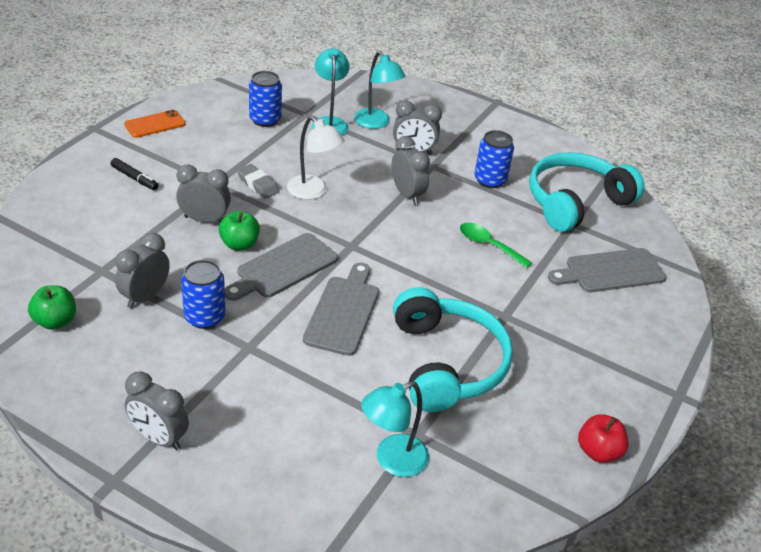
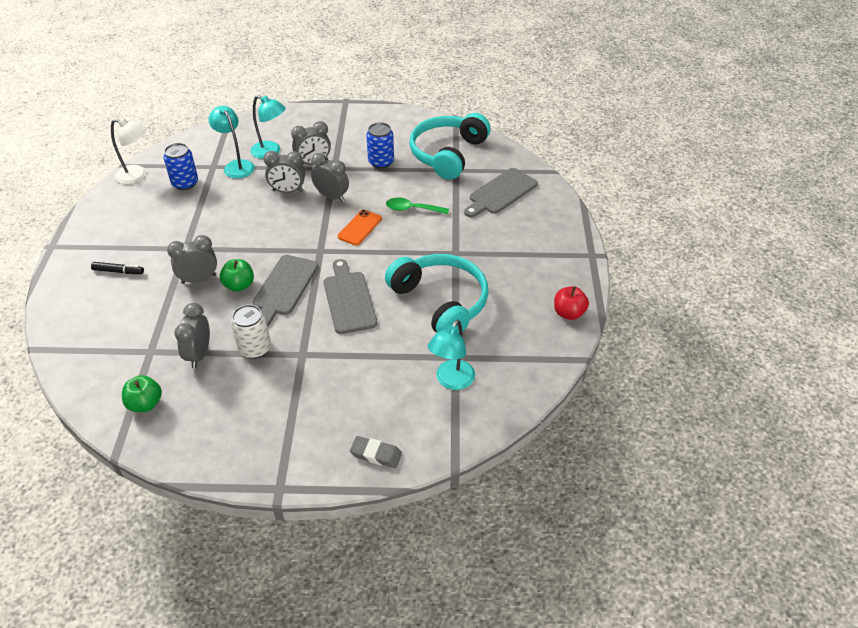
camera: 25 degrees left, 5 degrees up
orange phone [124,110,186,138] -> orange phone moved to [338,210,382,245]
grey clock [125,371,189,450] -> grey clock moved to [263,151,305,193]
blue can [181,260,226,329] -> white can [231,304,271,359]
grey eraser [237,164,280,199] -> grey eraser moved to [350,436,402,468]
white lamp [287,116,344,200] -> white lamp moved to [111,118,147,184]

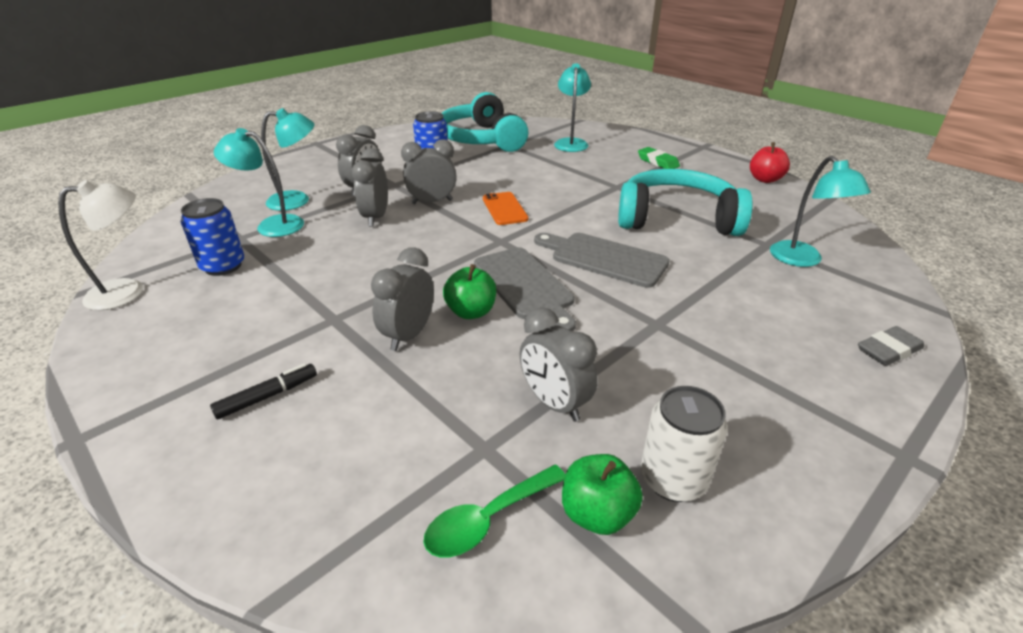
camera: 45 degrees left, 10 degrees down
white can [231,304,271,359] -> white can moved to [641,386,728,502]
grey clock [263,151,305,193] -> grey clock turned 135 degrees clockwise [352,148,388,227]
green spoon [386,198,449,215] -> green spoon moved to [423,464,566,557]
grey cutting board [464,168,538,218] -> turquoise lamp [554,63,591,152]
none -> green eraser [638,147,680,169]

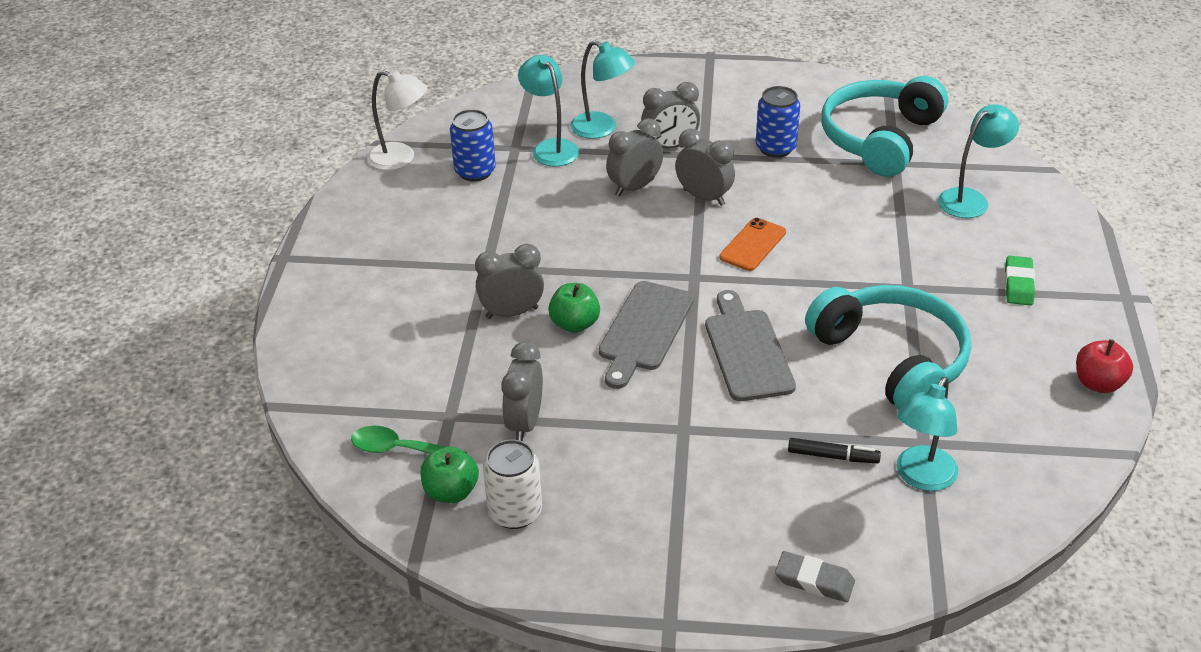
camera: 50 degrees right, 5 degrees up
black marker [210,363,317,419] -> black marker moved to [788,438,881,463]

